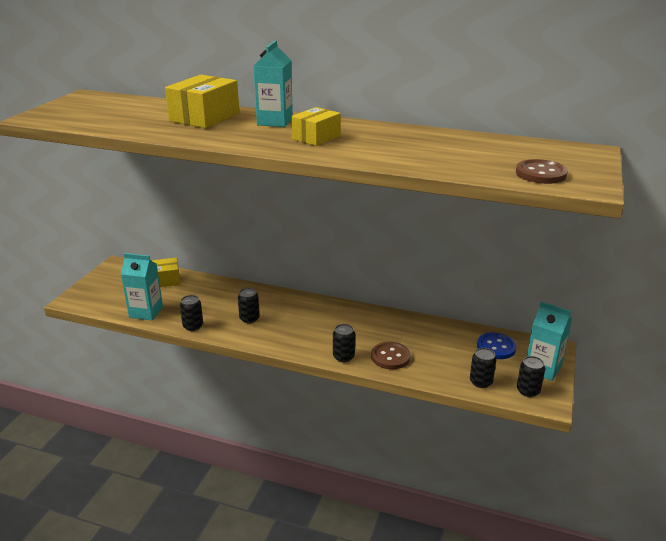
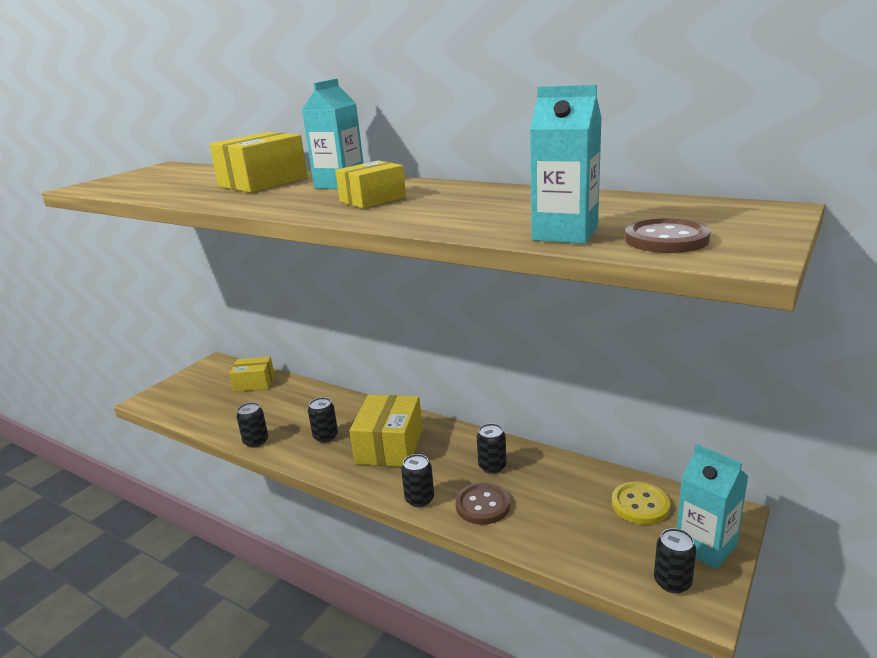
camera: 15 degrees right, 5 degrees down
turquoise carton [121,253,163,321] -> turquoise carton moved to [530,85,602,244]
black can [470,348,496,388] -> black can moved to [477,423,507,474]
blue button [477,332,517,359] -> yellow button [612,482,670,525]
none -> yellow box [349,395,423,467]

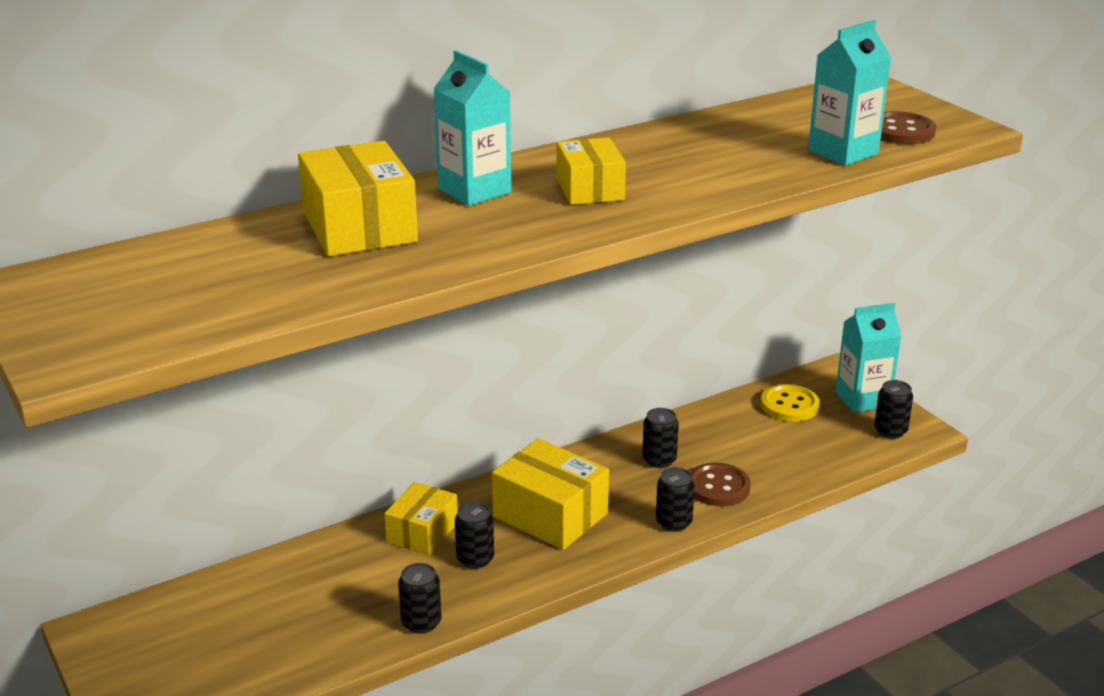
camera: 65 degrees left, 5 degrees up
yellow box [230,357,274,392] -> yellow box moved to [384,482,458,555]

